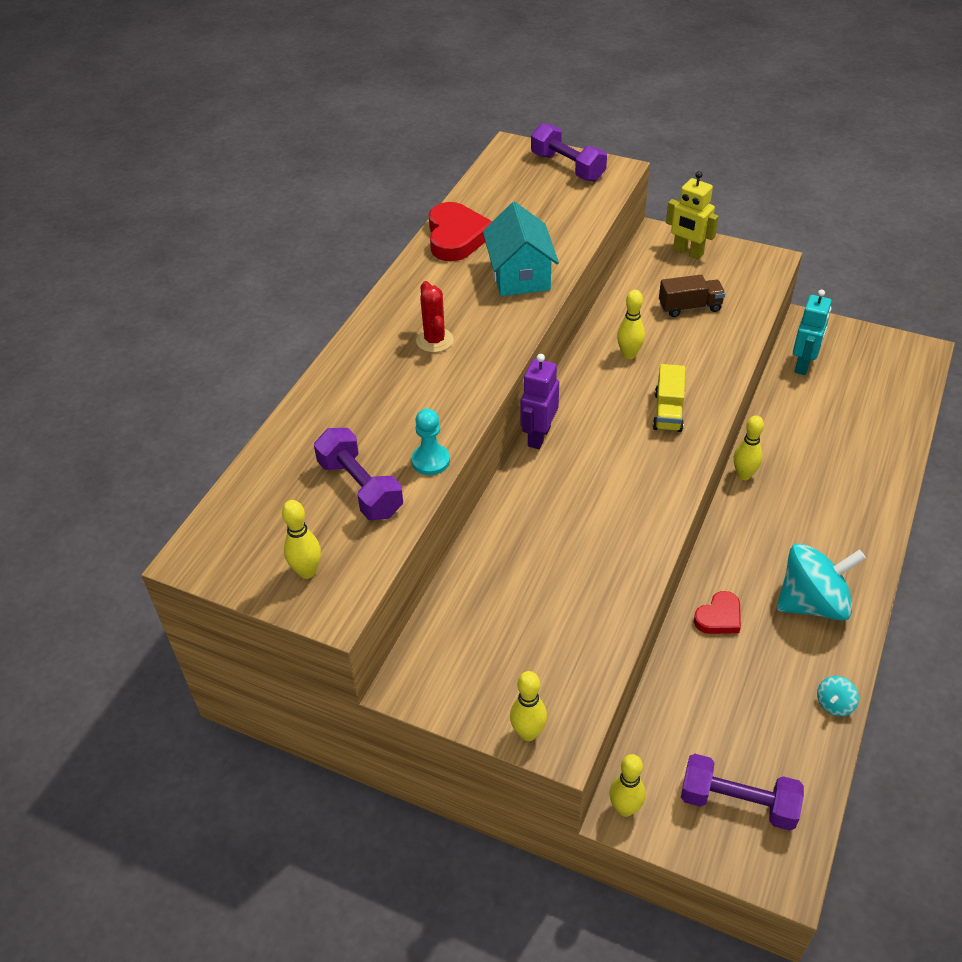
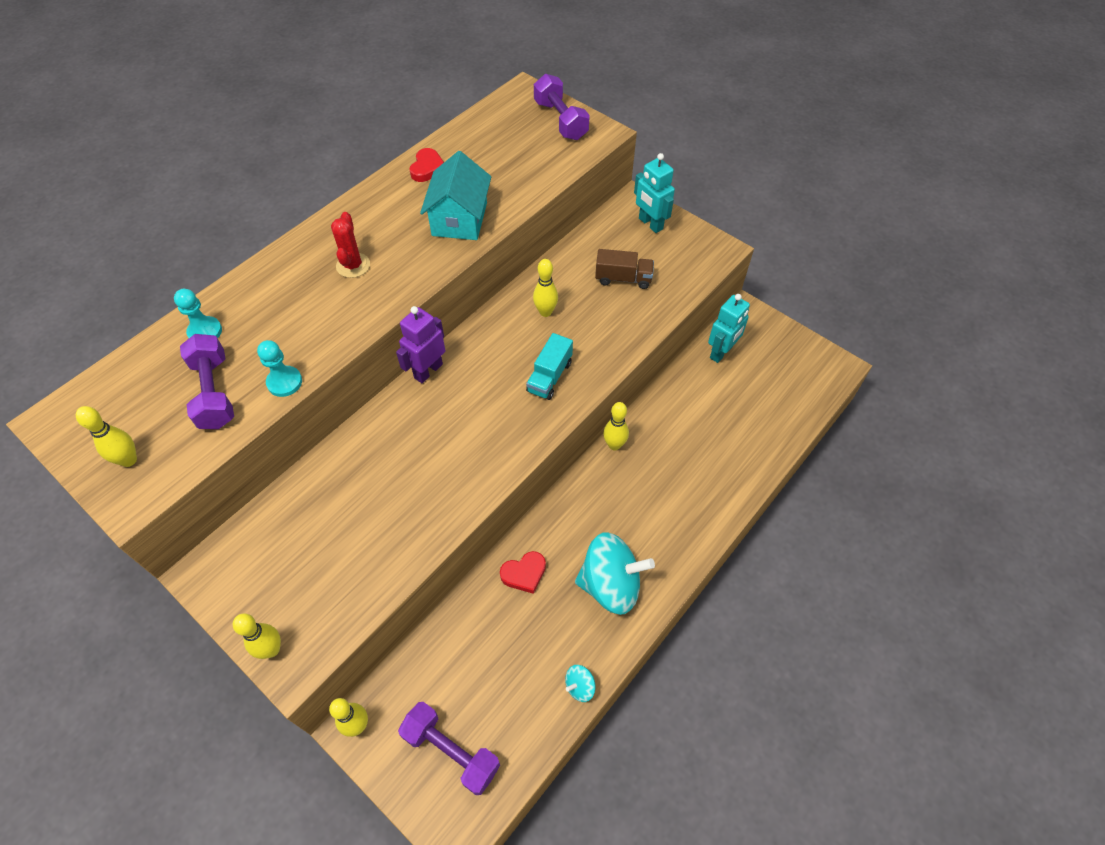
camera: 15 degrees right, 10 degrees up
red heart [429,202,492,261] -> red heart [409,148,444,182], size x0.58
yellow truck [653,364,685,432] -> turquoise truck [526,333,573,400]
yellow robot [666,171,719,260] -> turquoise robot [634,153,675,233]
none -> turquoise pawn [174,289,222,338]

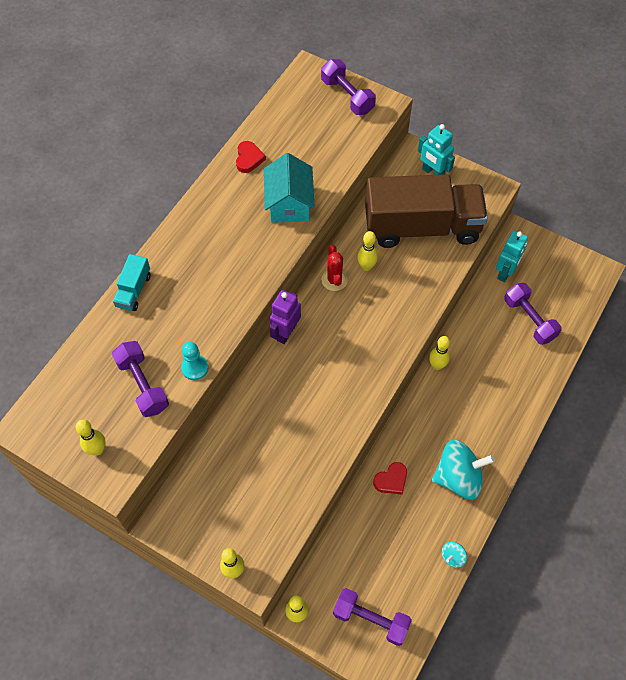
camera: 10 degrees left, 5 degrees up
turquoise pawn [174,289,222,338] -> none
red cactus [331,212,370,278] -> red cactus moved to [322,245,348,291]
turquoise truck [526,333,573,400] -> turquoise truck moved to [113,254,150,311]
brown truck [595,249,654,289] -> brown truck [365,174,488,248], size x2.46
none -> purple dumbbell [504,283,562,345]

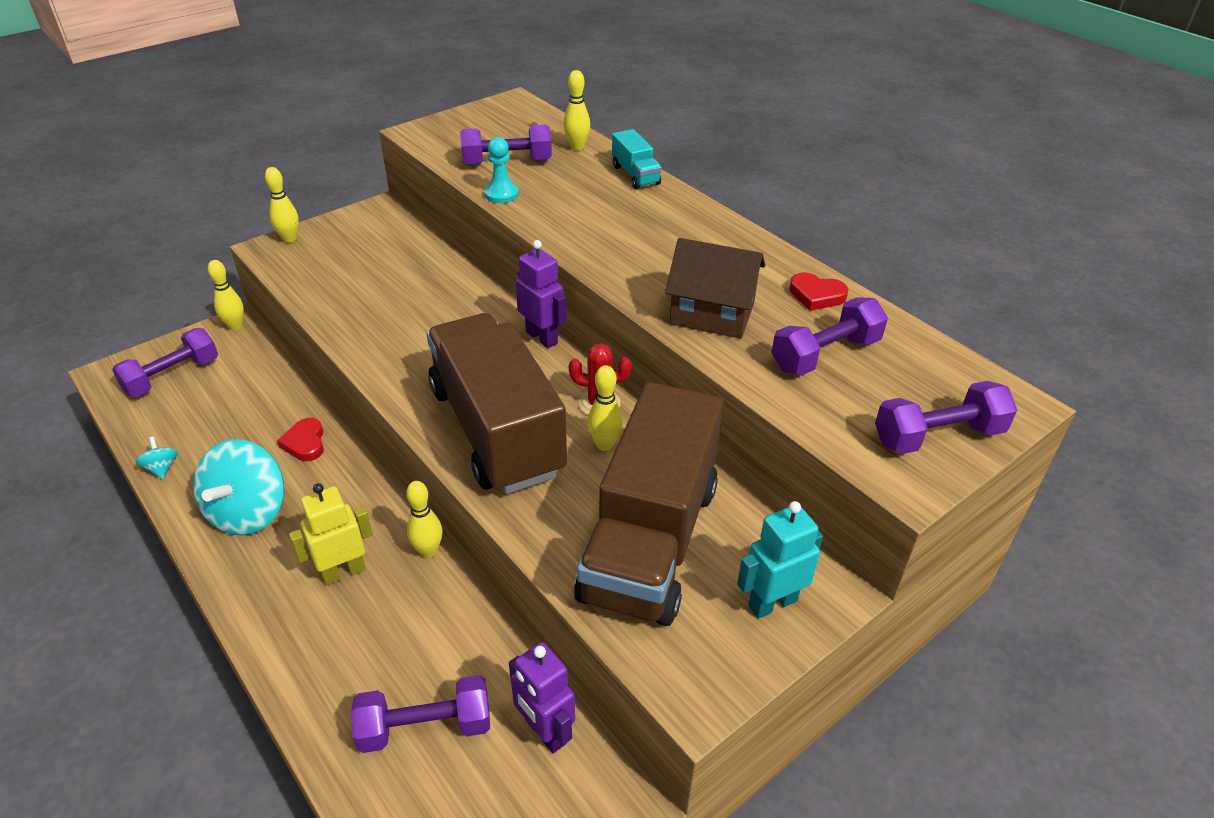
camera: 110 degrees right, 20 degrees down
yellow bowling pin [76,419,106,456] -> yellow bowling pin moved to [563,70,590,151]
turquoise truck [113,254,150,311] -> turquoise truck turned 150 degrees counterclockwise [612,129,662,189]
turquoise house [264,153,315,223] -> brown house [665,238,765,339]
turquoise robot [496,231,528,282] -> purple robot [509,642,575,753]
none -> yellow robot [289,483,373,585]
none -> brown truck [426,313,567,494]
none -> purple dumbbell [772,297,888,375]

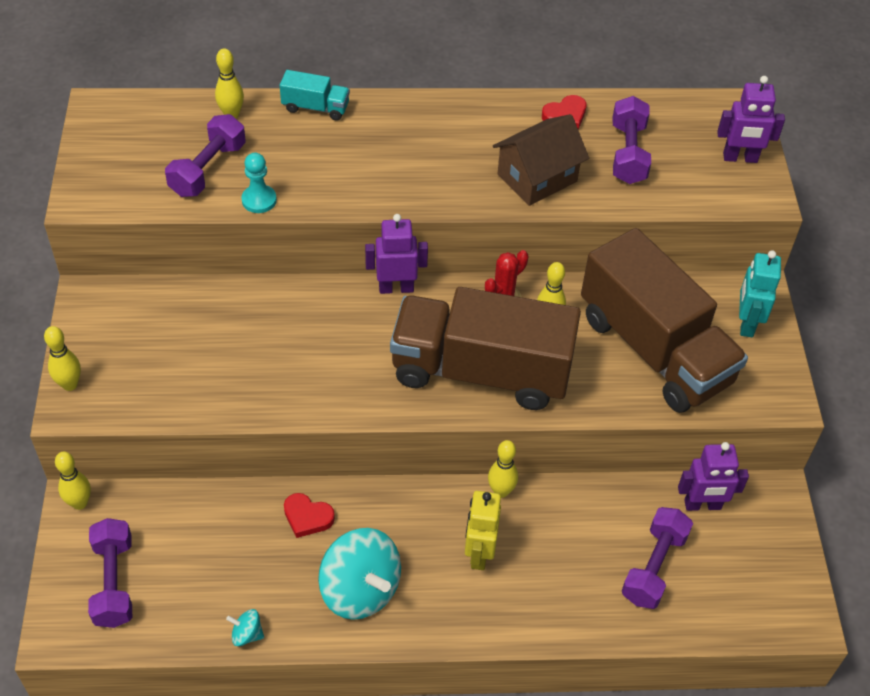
camera: 55 degrees left, 10 degrees up
purple dumbbell [875,381,1017,454] -> purple robot [717,76,785,163]

